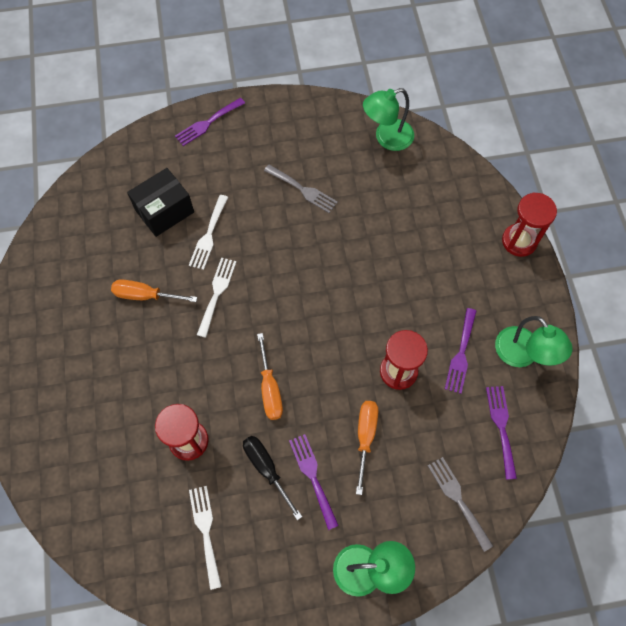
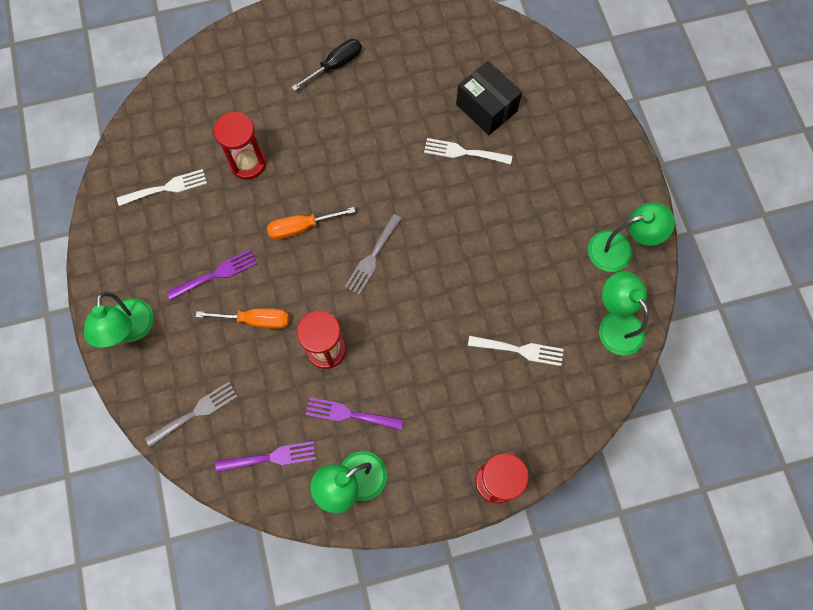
camera: 85 degrees right, 5 degrees up
orange screwdriver [111,279,197,302] -> none
purple fork [175,98,245,146] -> none
white fork [197,257,236,338] -> white fork moved to [468,336,564,366]
black screwdriver [243,436,302,520] -> black screwdriver moved to [291,39,362,91]
grey fork [264,164,338,213] -> grey fork moved to [345,214,402,295]
none -> green lamp [588,202,675,272]

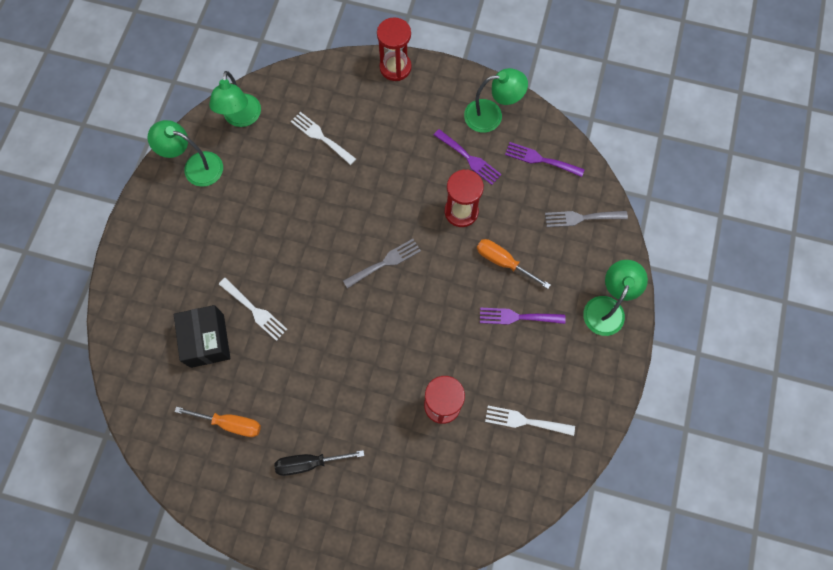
camera: 150 degrees left, 0 degrees up
orange screwdriver [267,207,355,240] -> orange screwdriver moved to [175,406,261,437]

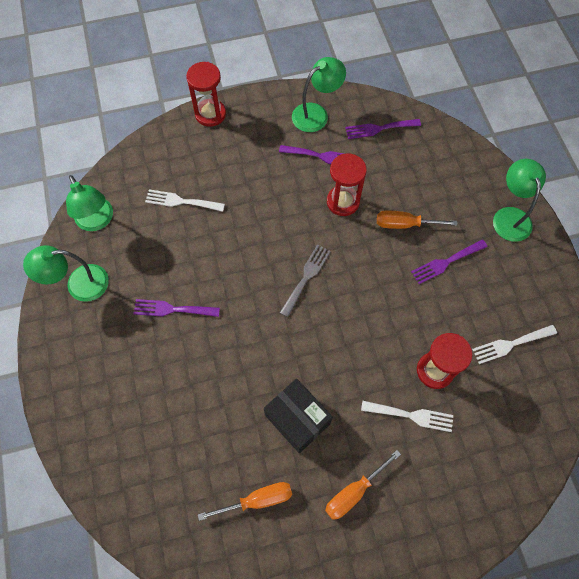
camera: 30 degrees left, 5 degrees down
black box [174,305,230,368] -> black box moved to [264,379,333,453]
white fork [219,278,288,341] -> white fork moved to [361,401,453,432]
black screwdriver [275,450,364,476] -> orange screwdriver [325,450,401,520]
grey fork [545,211,628,227] -> none
none -> purple fork [133,299,220,317]

